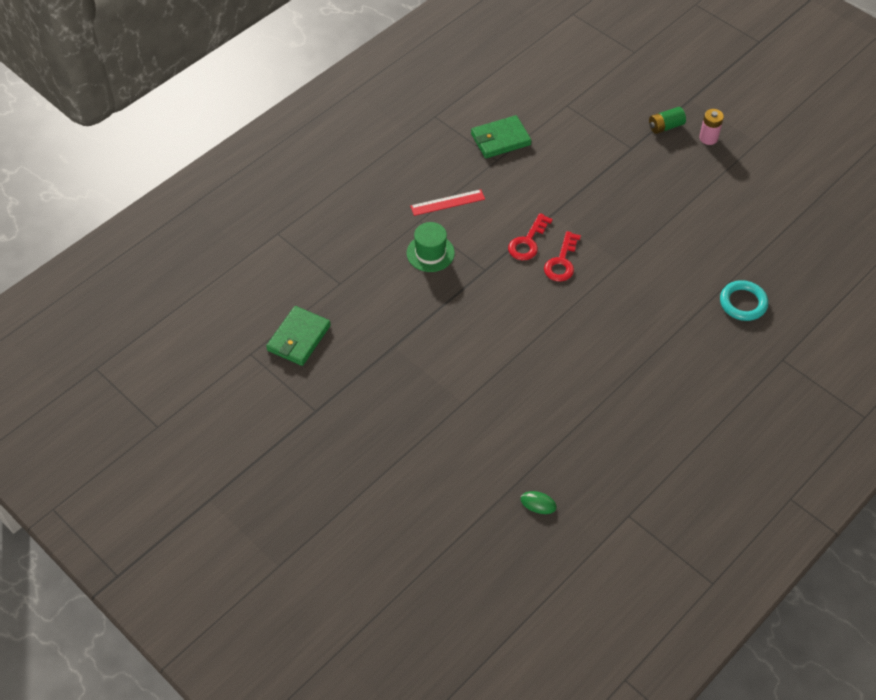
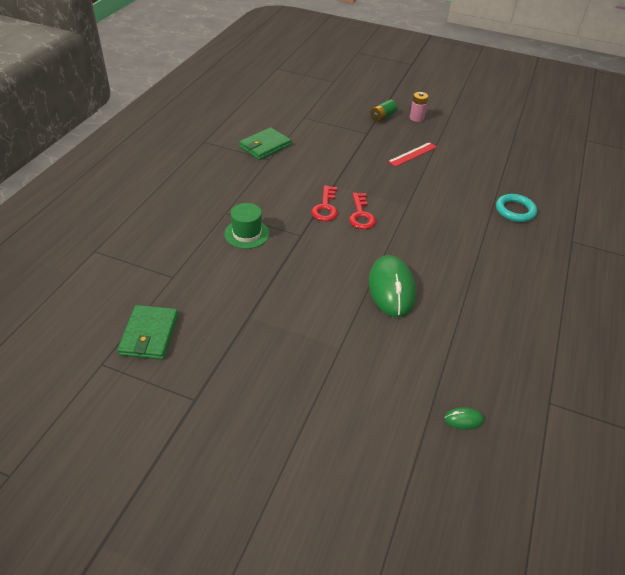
camera: 25 degrees left, 10 degrees down
red ruler [410,189,485,216] -> red ruler moved to [388,142,437,167]
none -> green mouse [368,255,416,317]

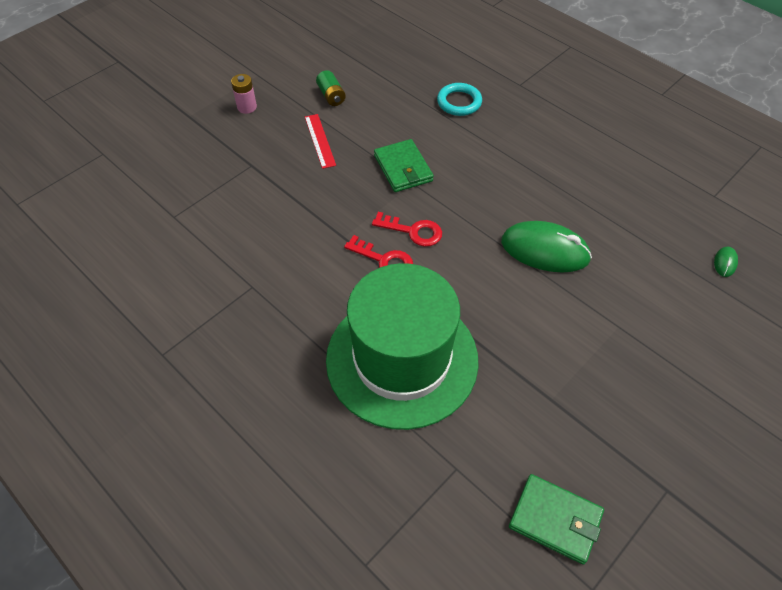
camera: 65 degrees left, 10 degrees up
green hat [224,203,270,249] -> green hat [326,263,479,430], size x2.48
green wallet [239,127,291,160] -> green wallet moved to [374,139,434,192]
green battery [371,99,397,122] -> green battery moved to [316,70,346,106]

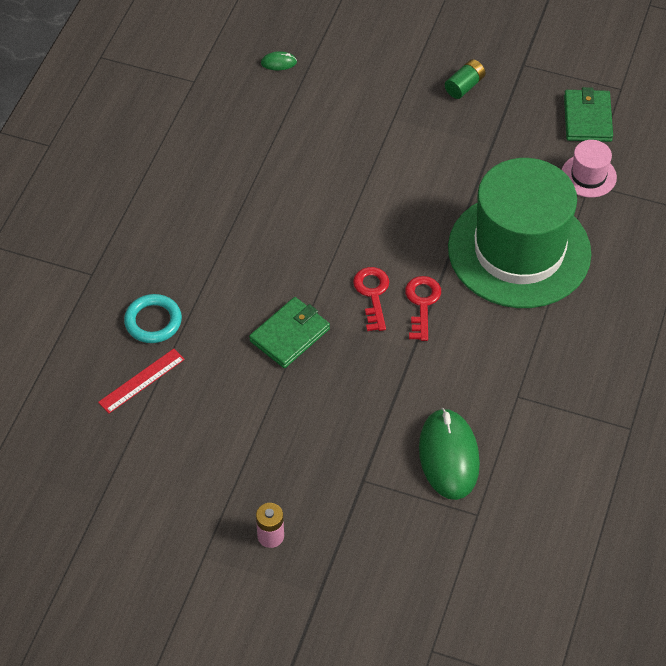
camera: 115 degrees left, 0 degrees up
red ruler [305,114,336,169] -> red ruler moved to [98,349,185,413]
green battery [316,70,346,106] -> green battery moved to [445,59,486,99]
green mouse [501,221,592,273] -> green mouse moved to [419,408,480,500]
none -> pink hat [562,140,617,198]

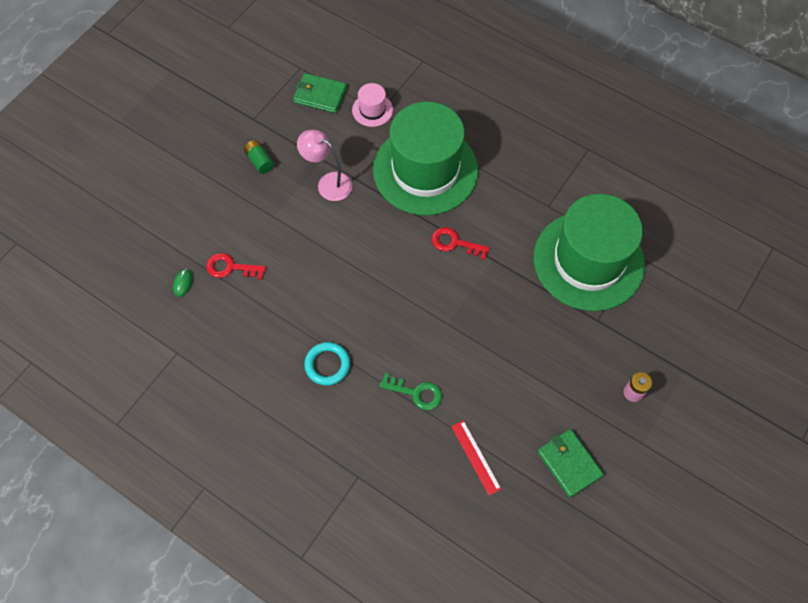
camera: 75 degrees left, 10 degrees up
turquoise ring [124,294,182,343] -> turquoise ring moved to [304,342,350,386]
green wallet [249,297,330,368] -> green wallet moved to [537,429,604,497]
red key [353,267,389,331] -> red key moved to [206,253,266,280]
green mouse [419,408,480,500] -> green hat [533,194,645,311]
none -> pink lamp [297,130,352,201]
none -> green key [379,373,442,410]

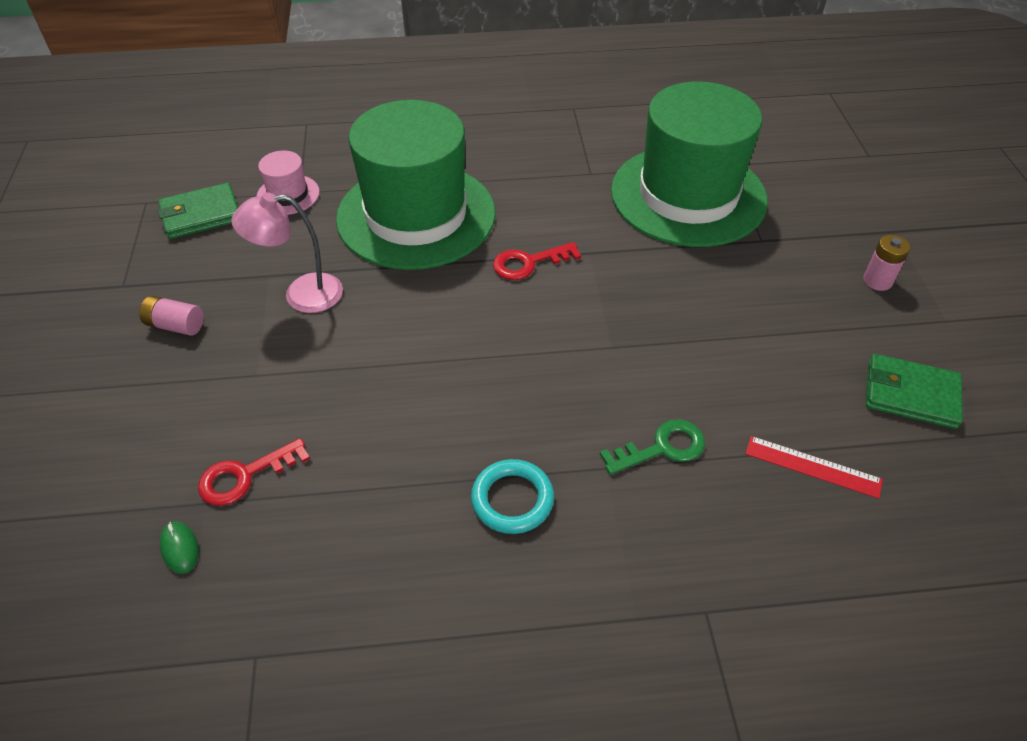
camera: 40 degrees left, 15 degrees down
green battery [244,140,274,174] -> pink battery [139,296,203,336]

